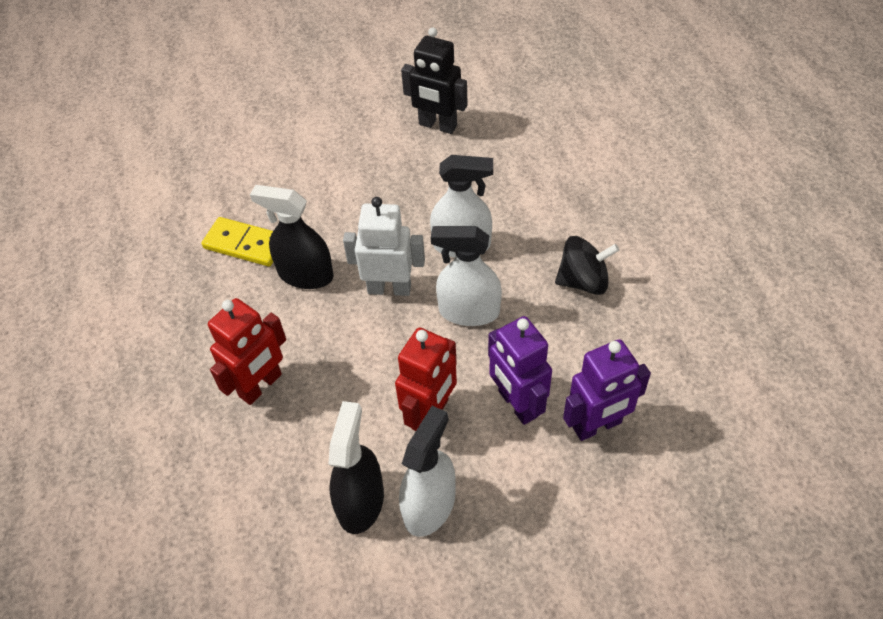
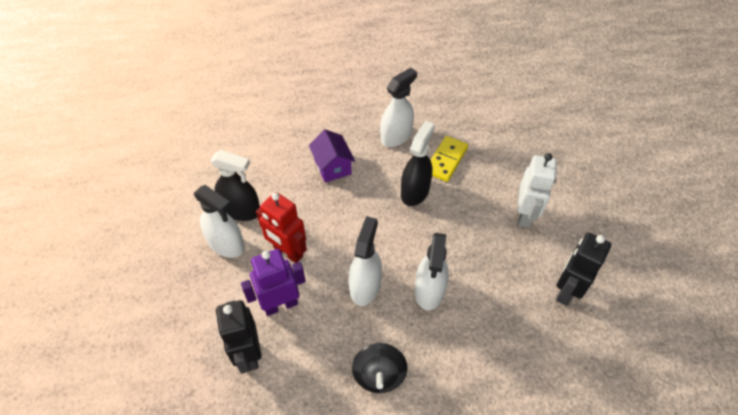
camera: 95 degrees right, 0 degrees up
red robot [208,298,286,405] -> purple house [309,129,355,183]
white robot [343,197,425,296] -> white robot moved to [517,153,557,228]
purple robot [563,339,651,441] -> black robot [216,300,262,374]
none -> white spray bottle [380,68,417,147]

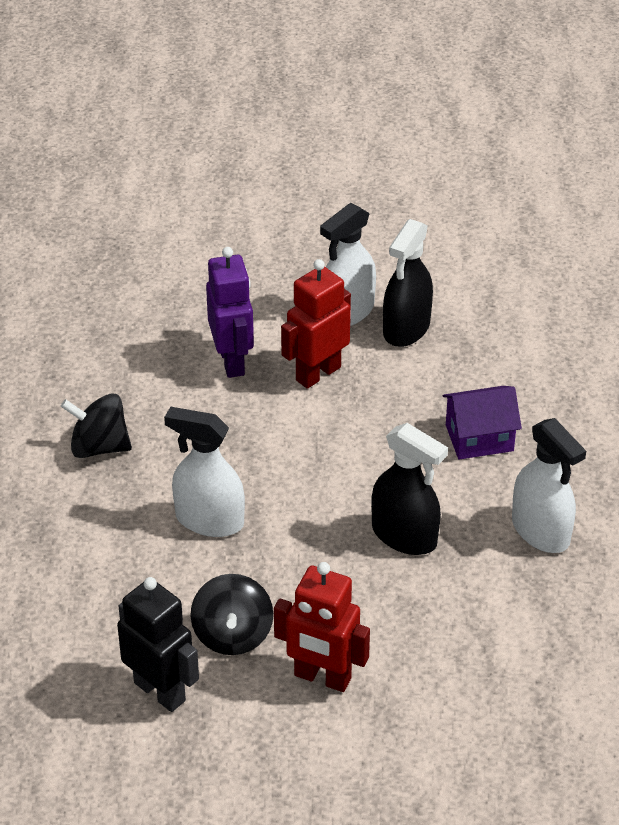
camera: 100 degrees right, 10 degrees down
black robot [216,300,262,374] -> none
white spray bottle [348,216,382,306] -> none
yellow domino [431,136,468,182] -> none
white robot [517,153,557,228] -> red robot [274,562,370,692]
none -> black spinning top [190,574,273,655]

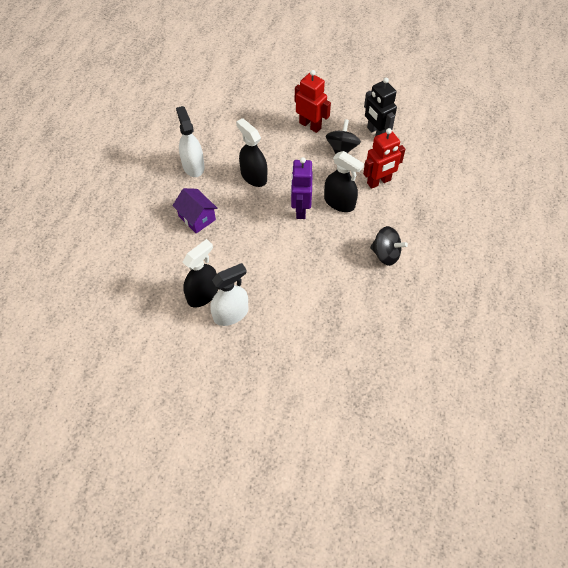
camera: 165 degrees left, 15 degrees up
white spray bottle [164,407,245,537] -> black spray bottle [324,151,364,212]
purple robot [206,247,254,378] -> purple robot moved to [291,157,313,219]
red robot [281,259,351,389] -> red robot moved to [363,128,405,189]
purple house [443,386,522,460] -> purple house turned 45 degrees clockwise [172,188,218,233]

